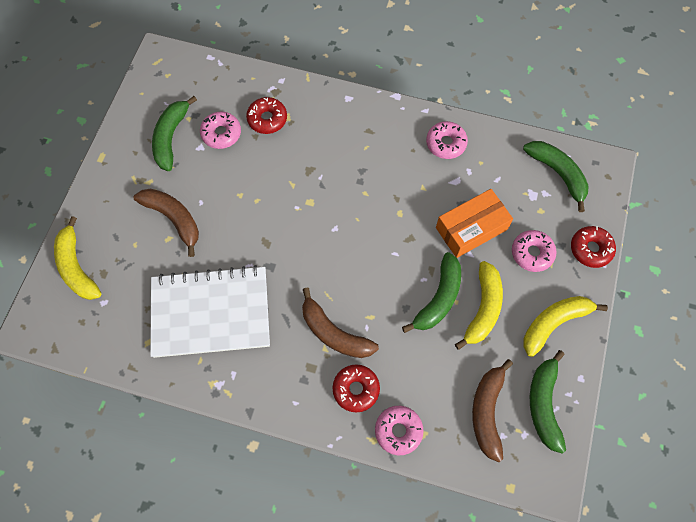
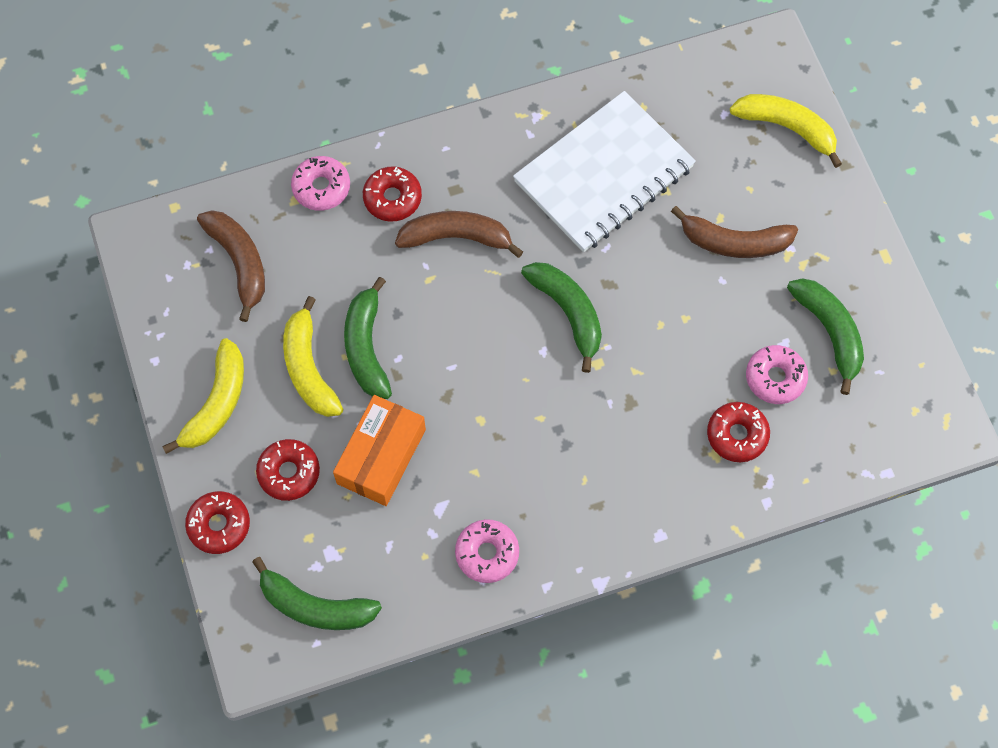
camera: 145 degrees right, 0 degrees up
pink donut [512,230,557,272] -> red donut [256,439,320,501]
green banana [530,350,566,454] -> green banana moved to [521,262,602,373]

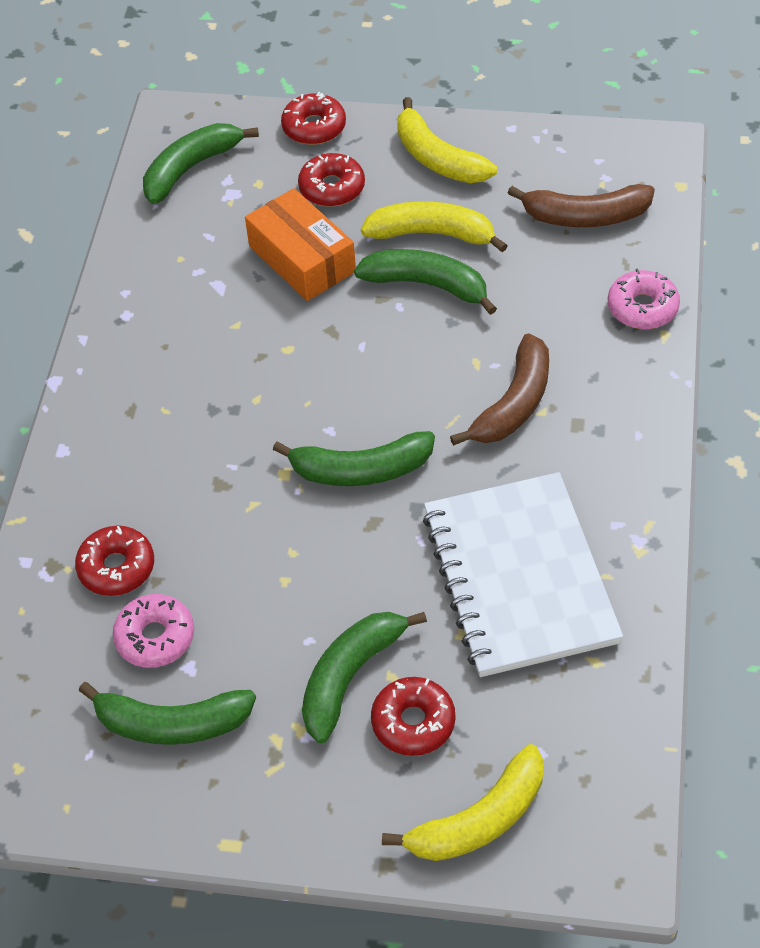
camera: 120 degrees right, 15 degrees down
red donut [363,166,422,222] -> red donut moved to [371,677,455,756]
pink donut [455,519,519,583] -> none
brown banana [671,206,798,258] -> green banana [302,612,427,743]

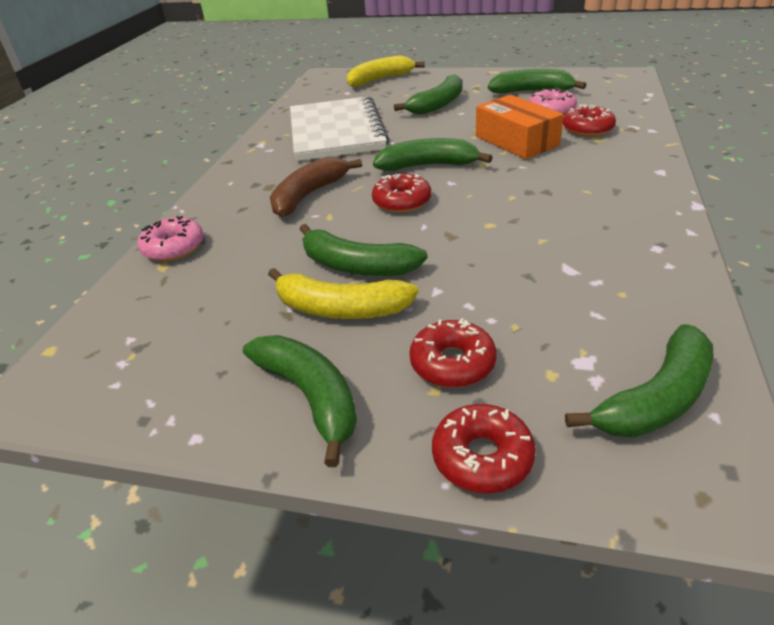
camera: 175 degrees left, 15 degrees down
orange box [245,188,356,301] -> orange box moved to [476,95,563,159]
red donut [371,677,455,756] -> red donut moved to [372,173,431,213]
yellow banana [397,97,497,183] -> green banana [243,335,357,467]
brown banana [508,184,655,227] -> none

